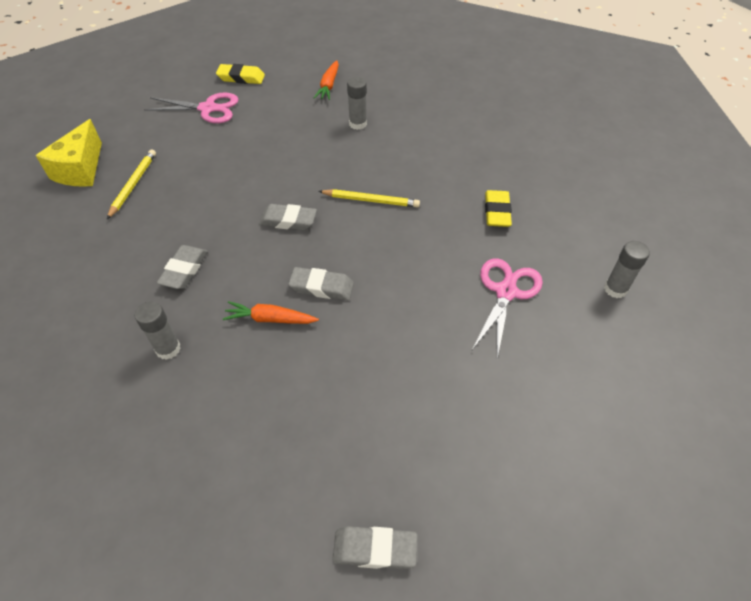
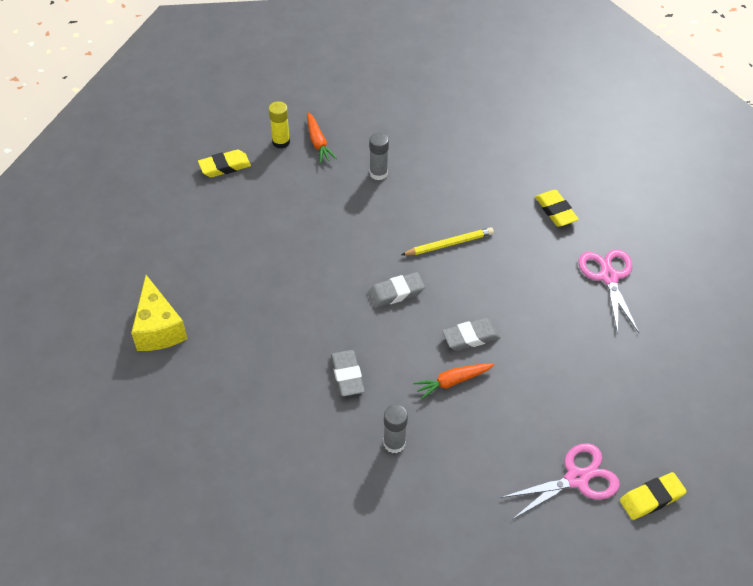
camera: 30 degrees left, 0 degrees up
yellow pencil [107,150,156,219] -> none
pink scissors [144,92,239,123] -> pink scissors moved to [500,443,620,519]
grey eraser [333,526,417,569] -> yellow eraser [620,472,687,520]
grey glue stick [604,241,650,298] -> none
none -> yellow glue stick [269,101,290,149]

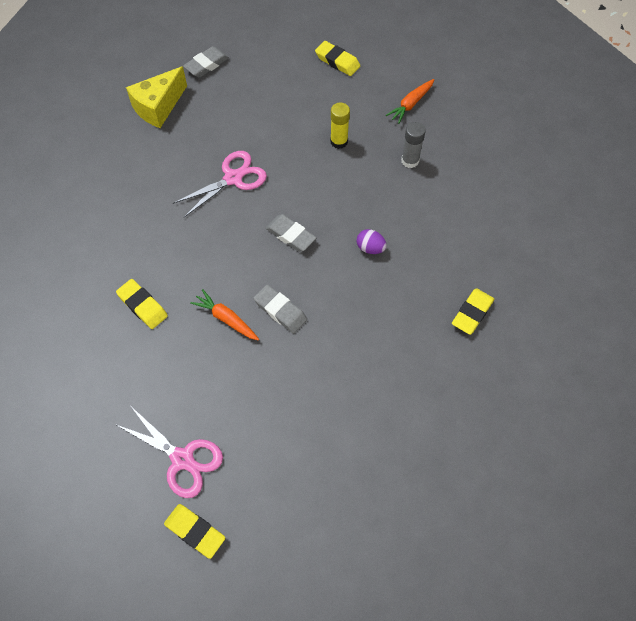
camera: 60 degrees right, 10 degrees up
yellow glue stick [269,101,290,149] -> yellow glue stick moved to [330,103,350,149]
grey eraser [331,350,365,396] -> grey eraser moved to [183,46,229,78]
grey glue stick [384,405,408,453] -> yellow eraser [116,279,168,329]
yellow pencil [401,227,494,255] -> purple egg [357,229,387,254]
pink scissors [578,249,639,334] -> pink scissors moved to [173,151,267,217]

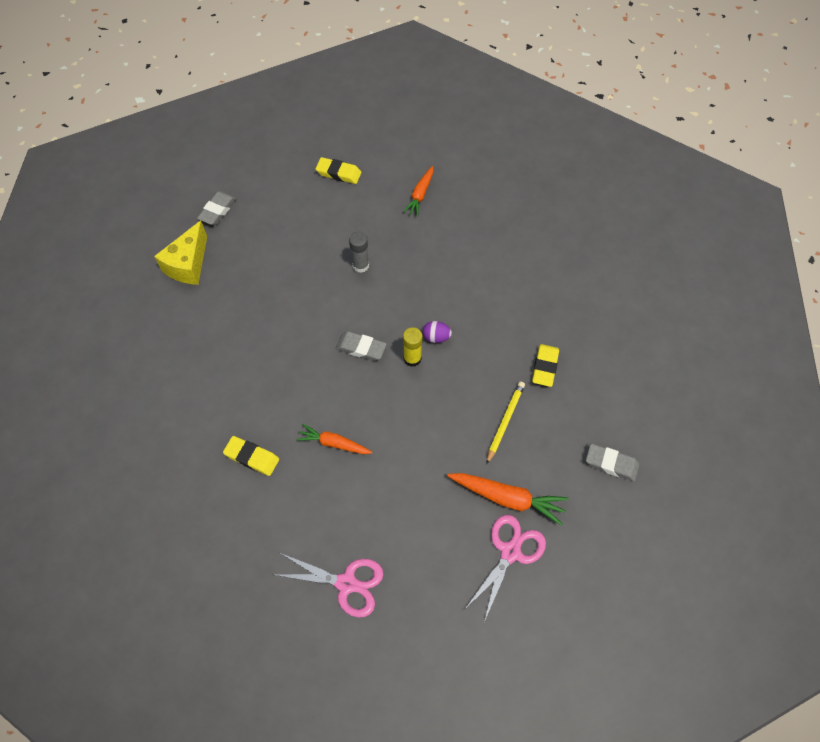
camera: 20 degrees left, 0 degrees up
yellow eraser [164,504,225,559] -> none
pink scissors [173,151,267,217] -> pink scissors moved to [465,515,546,622]
grey eraser [253,285,307,333] -> grey eraser moved to [586,444,639,481]
yellow glue stick [330,103,350,149] -> yellow glue stick moved to [403,327,422,367]
grey glue stick [401,122,426,168] -> grey glue stick moved to [349,232,369,273]
none -> orange carrot [447,473,568,526]
none -> yellow pencil [486,382,525,465]

